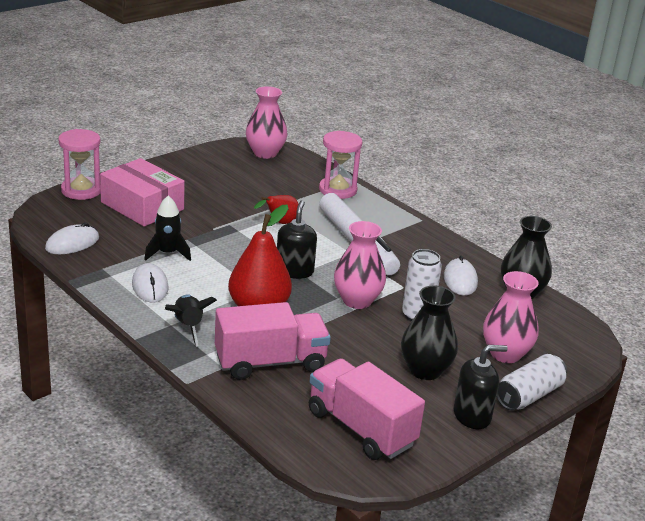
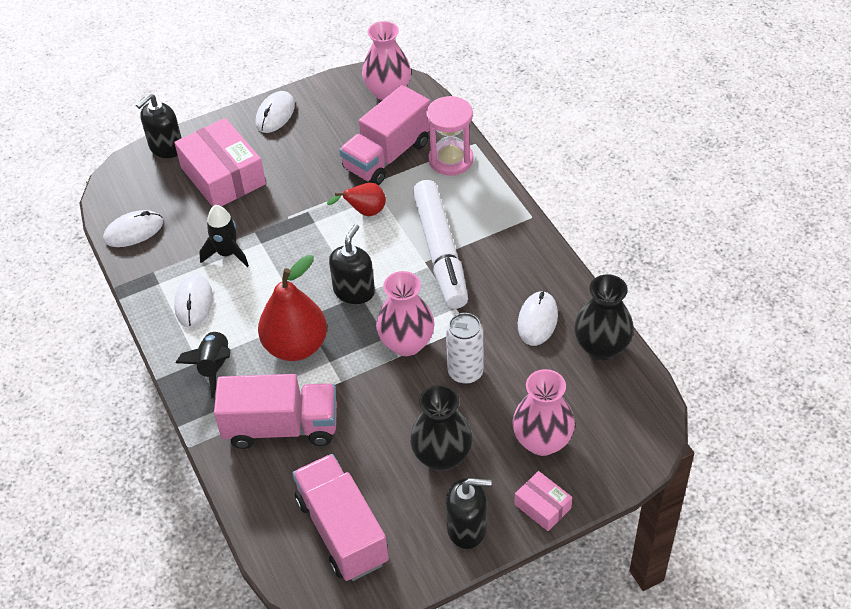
camera: 20 degrees right, 20 degrees up
pink hourglass [59,129,101,200] -> black soap dispenser [136,93,182,158]
white can [497,354,567,410] -> pink box [514,471,572,531]
none -> white mouse [256,91,295,133]
none -> pink truck [339,85,430,185]

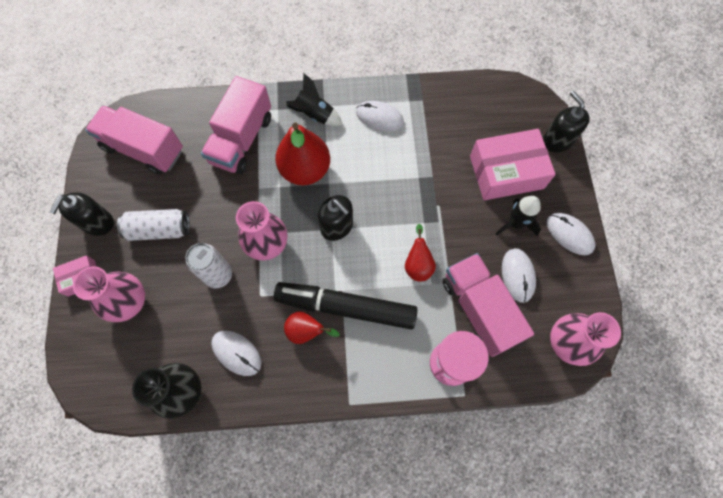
camera: 110 degrees right, 20 degrees up
white mouse [103,210,163,247] -> white mouse moved to [502,248,536,303]
black rocket [199,205,249,267] -> black rocket moved to [496,196,541,236]
pink truck [292,454,389,581] -> pink truck turned 150 degrees counterclockwise [85,105,183,175]
black vase [410,385,472,471] -> white can [117,209,190,241]
white marker [413,180,468,309] -> black marker [274,282,418,330]
none -> red pear [284,312,340,344]

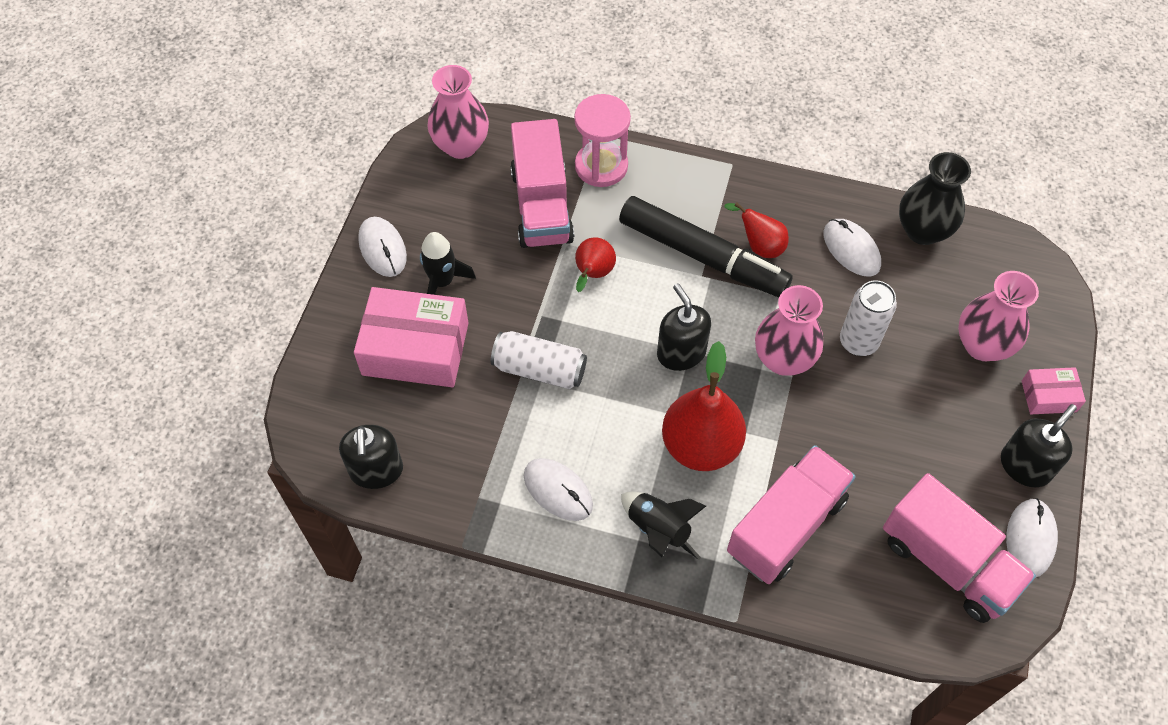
camera: 160 degrees left, 10 degrees down
white can [117,209,190,241] -> white can moved to [491,331,587,389]
white mouse [502,248,536,303] -> white mouse moved to [1006,498,1058,577]
black soap dispenser [543,91,590,153] -> black soap dispenser moved to [339,425,403,489]

